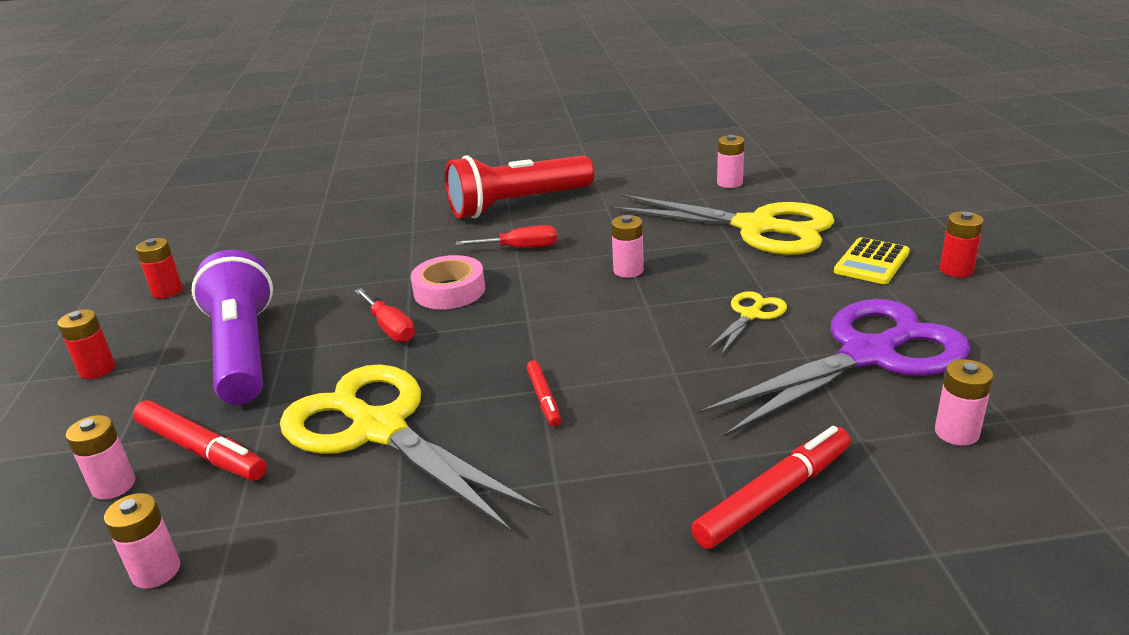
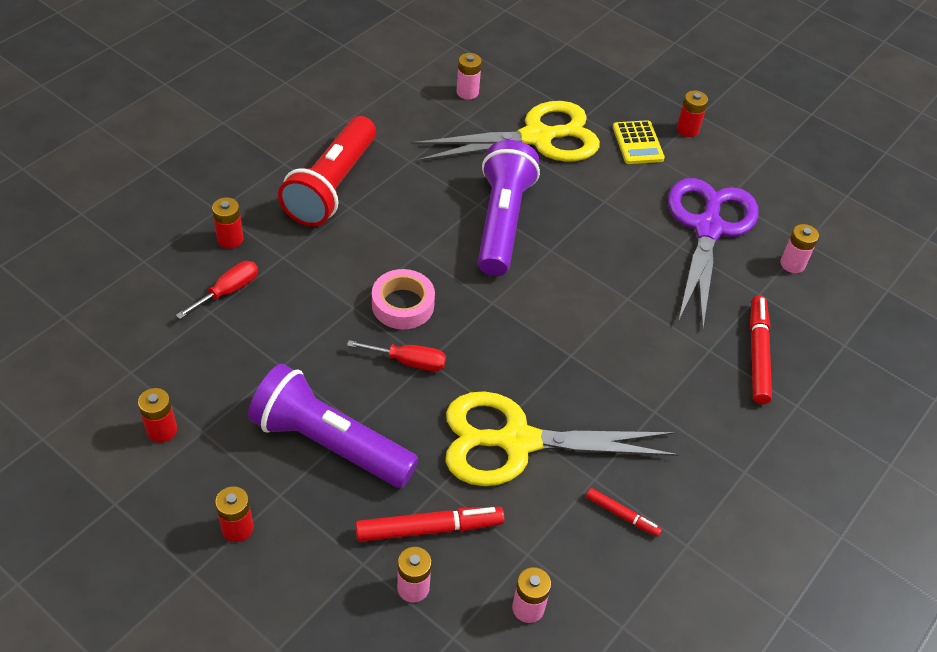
camera: 50 degrees left, 20 degrees up
red screwdriver [455,225,557,248] -> red screwdriver moved to [176,261,258,319]
red marker [526,360,561,426] -> red marker moved to [586,488,662,537]
pink battery [611,215,644,278] -> purple flashlight [478,140,540,276]
yellow scissors [707,291,787,355] -> none
none -> red battery [212,198,244,248]

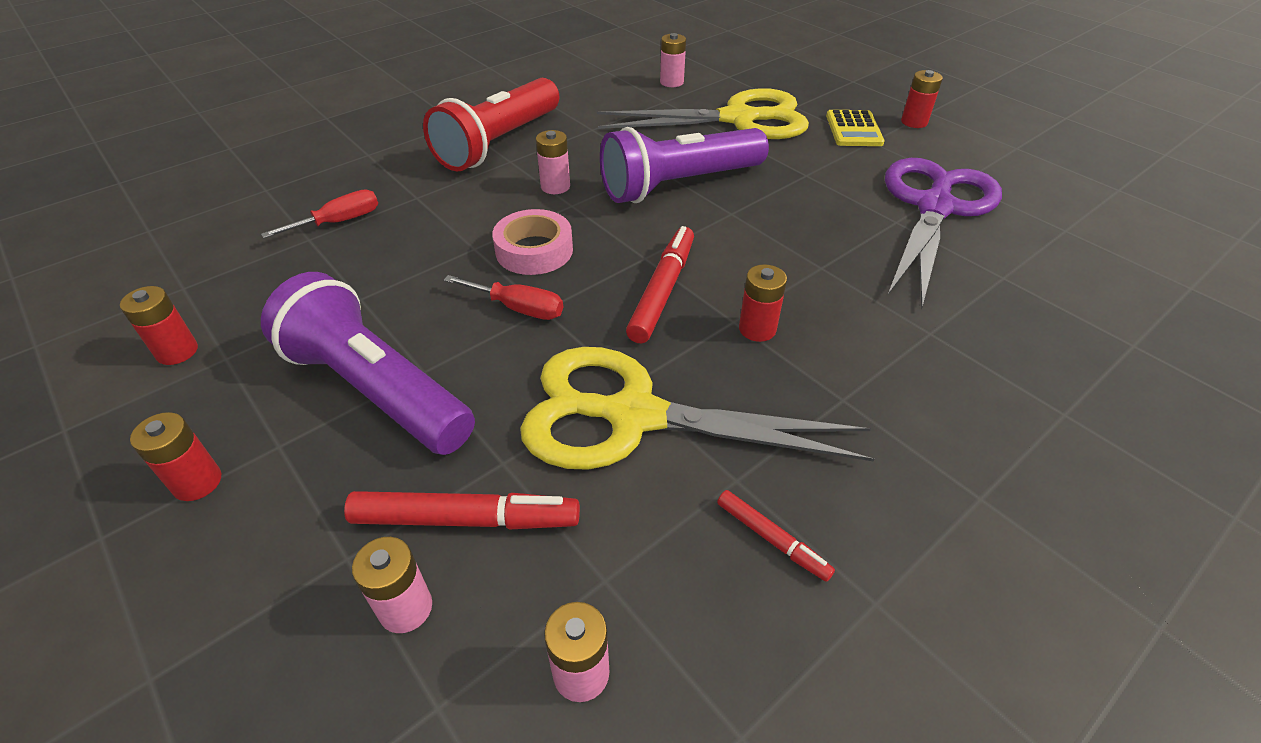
camera: 15 degrees right, 5 degrees down
red battery [212,198,244,248] -> red battery moved to [739,264,787,342]
purple flashlight [478,140,540,276] -> purple flashlight turned 135 degrees counterclockwise [600,127,769,203]
red marker [750,295,772,404] -> red marker moved to [626,226,694,343]
pink battery [780,224,819,273] -> pink battery moved to [536,130,570,194]

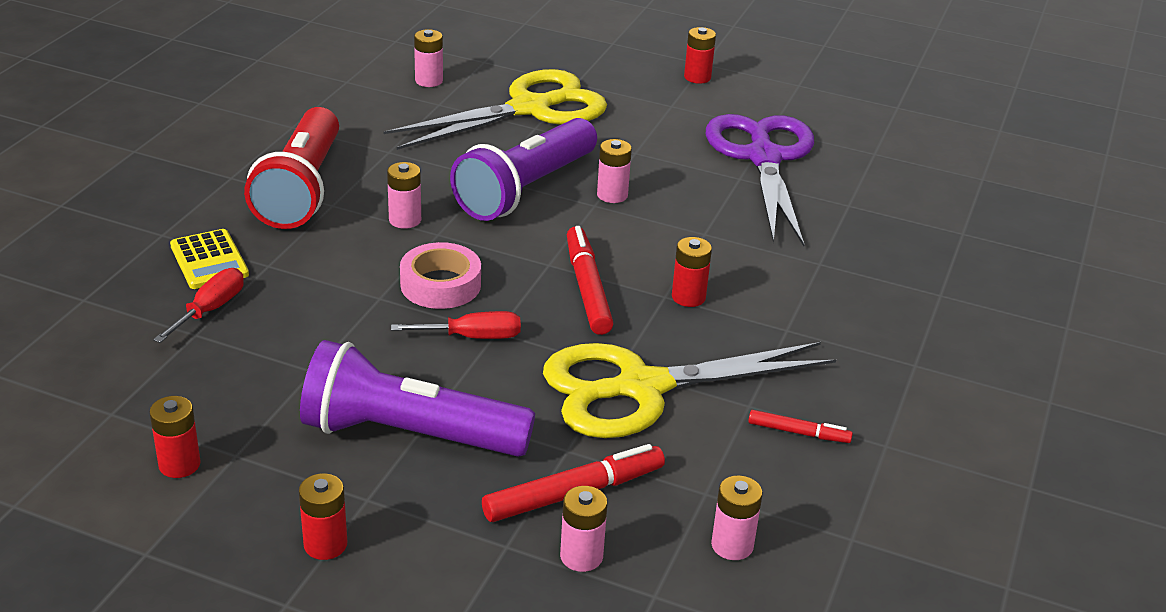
camera: 30 degrees left, 10 degrees down
yellow calculator [826,110,885,146] -> yellow calculator moved to [170,229,249,289]
none -> pink battery [597,139,632,203]

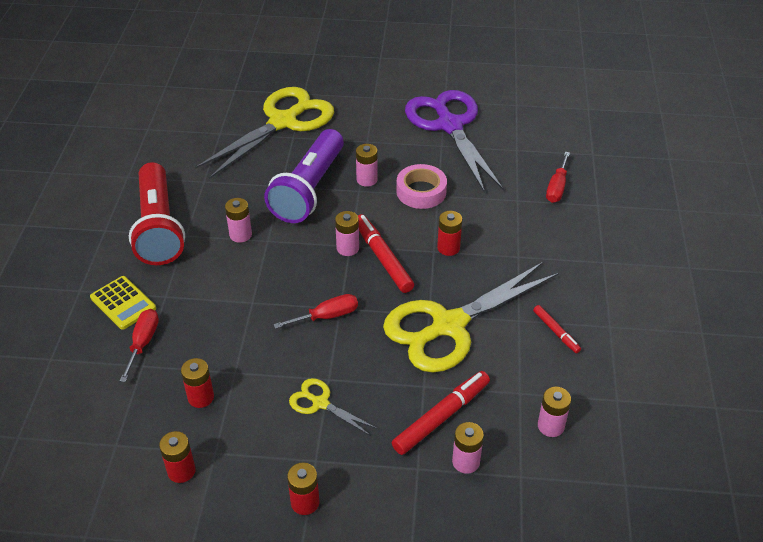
camera: 15 degrees left, 10 degrees up
purple flashlight [300,340,535,457] -> yellow scissors [289,378,376,436]
pink tape [400,242,481,309] -> pink tape moved to [396,164,447,209]
pink battery [414,29,443,87] -> pink battery moved to [335,211,359,256]
red battery [684,27,716,84] -> red battery moved to [181,358,214,408]
red marker [748,410,853,443] -> red marker turned 60 degrees clockwise [533,305,581,353]
none -> red screwdriver [546,152,570,203]

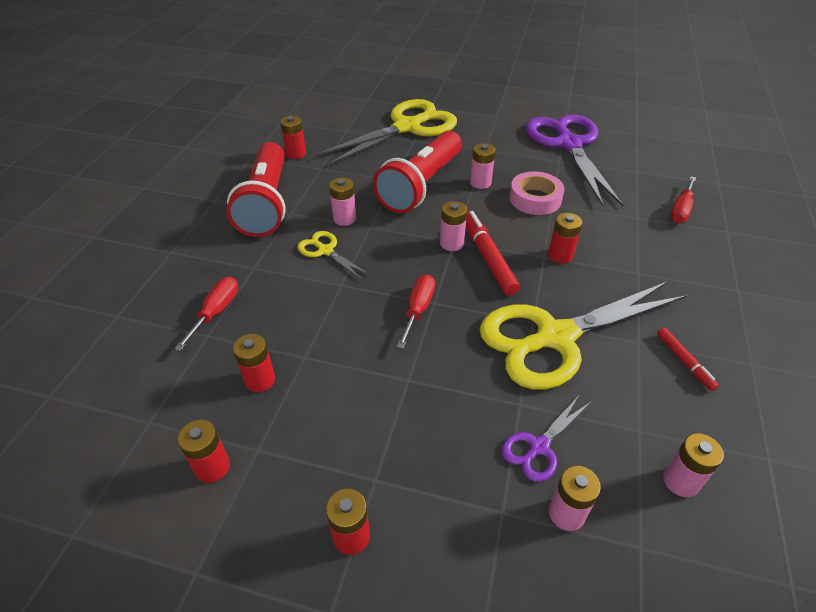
camera: 10 degrees right, 0 degrees up
yellow calculator [90,276,156,330] -> none
purple flashlight [264,129,344,223] -> red flashlight [373,131,462,213]
red screwdriver [273,294,358,329] -> red screwdriver turned 60 degrees counterclockwise [397,274,435,349]
yellow scissors [289,378,376,436] -> yellow scissors moved to [298,231,371,280]
red marker [392,371,490,455] -> purple scissors [502,396,591,482]
none -> red battery [280,116,306,159]

